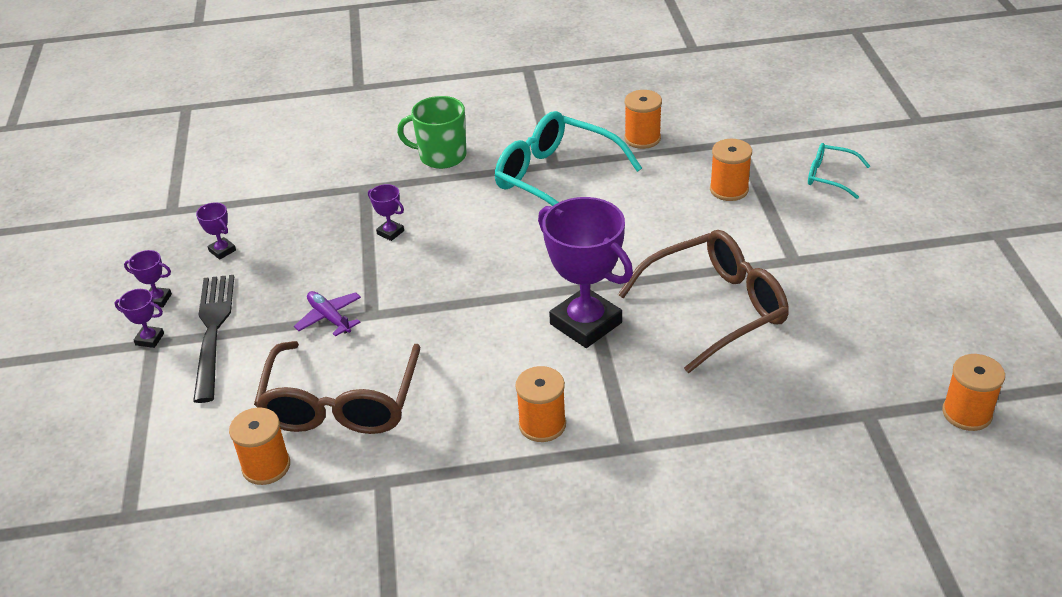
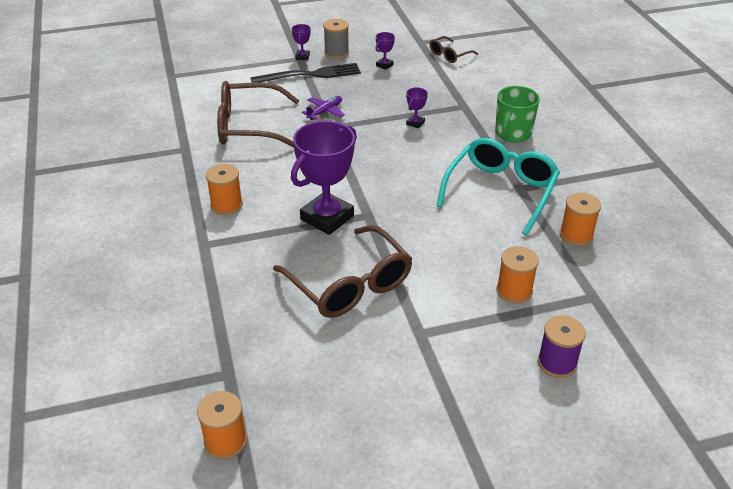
camera: 80 degrees right, 0 degrees up
purple trophy [124,250,172,307] -> grey spool [323,19,349,59]
orange spool [229,407,290,485] -> none
green mug [397,96,466,169] -> green mug turned 150 degrees counterclockwise [495,86,540,143]
turquoise glasses [808,143,870,199] -> purple spool [538,315,586,378]
none -> brown glasses [429,36,478,63]

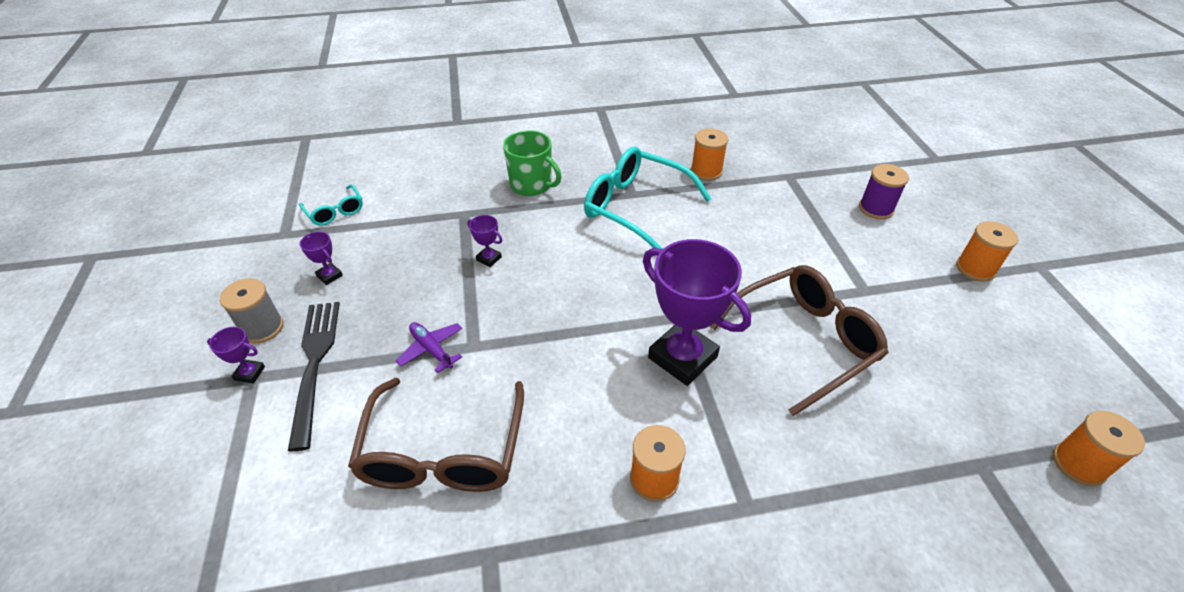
camera: 85 degrees left, 5 degrees up
brown glasses [429,36,478,63] -> turquoise glasses [299,184,363,226]
orange spool [496,246,539,304] -> orange spool moved to [956,221,1018,282]

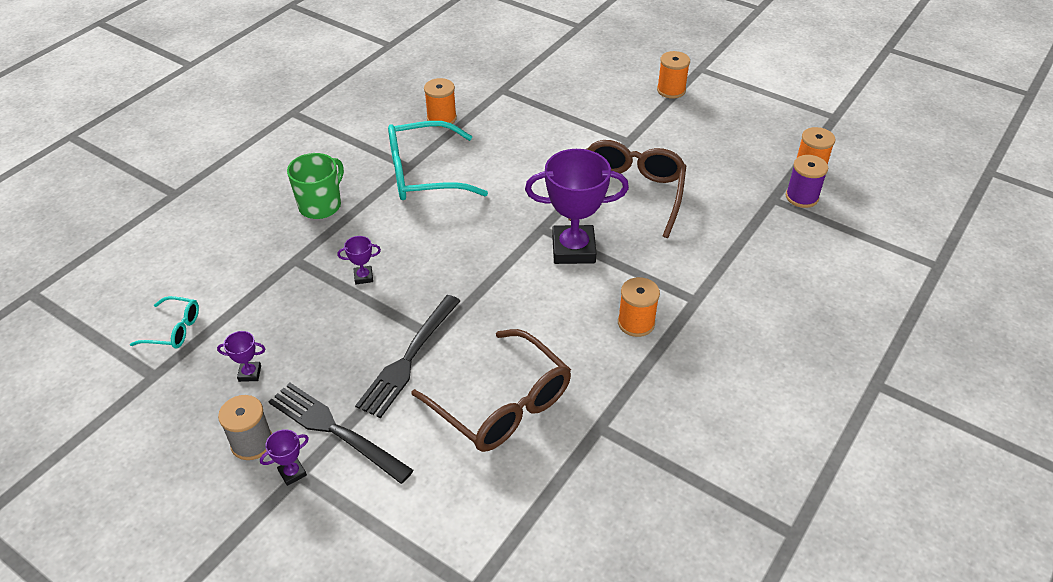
camera: 45 degrees left, 0 degrees up
purple plane [396,322,462,373] -> black fork [355,295,460,418]
green mug [503,130,561,196] -> green mug turned 45 degrees counterclockwise [287,153,344,219]
purple spool [859,164,909,219] -> purple spool moved to [786,155,828,208]

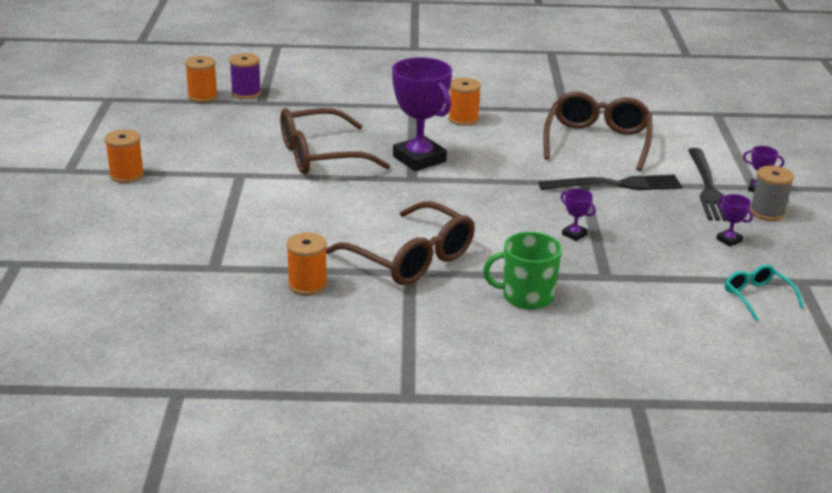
camera: 125 degrees left, 15 degrees down
turquoise glasses [388,121,488,200] -> brown glasses [326,201,475,285]

